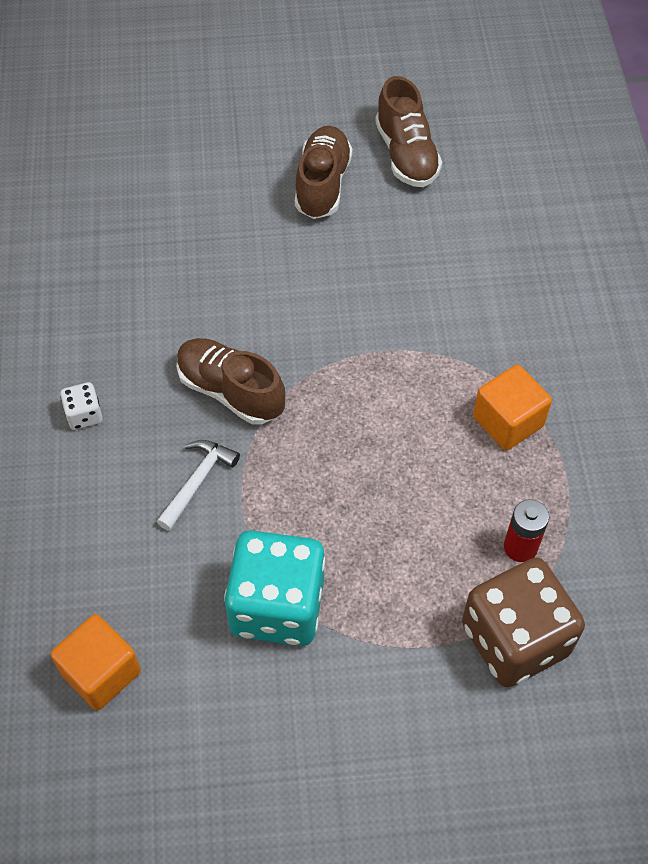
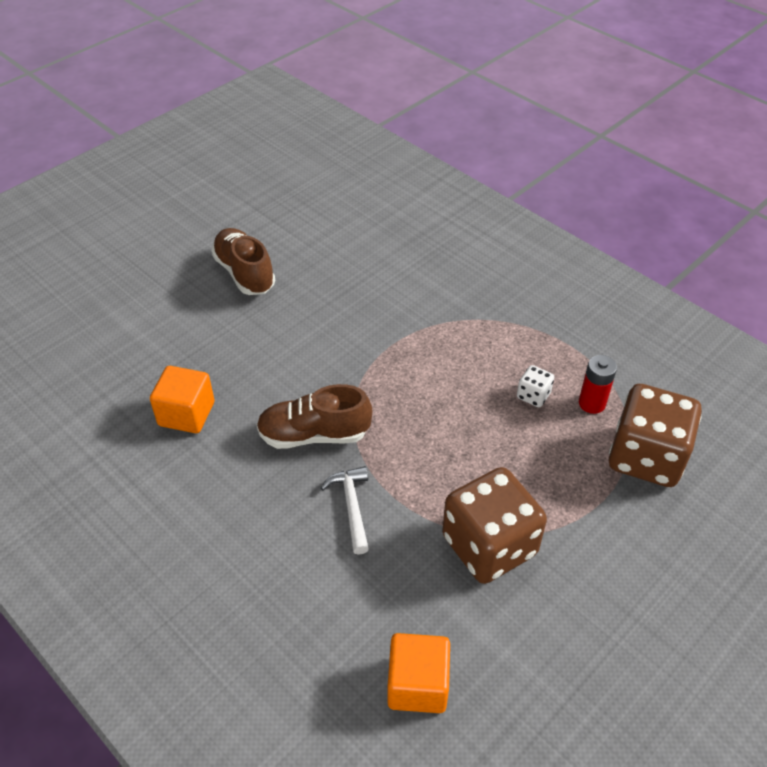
camera: 40 degrees left, 10 degrees down
white dice [60,382,103,430] -> white dice moved to [517,365,554,407]
turquoise dice [224,530,325,646] -> brown dice [442,467,547,584]
brown shoe [375,76,442,187] -> none
orange cube [473,365,552,450] -> orange cube moved to [150,366,215,433]

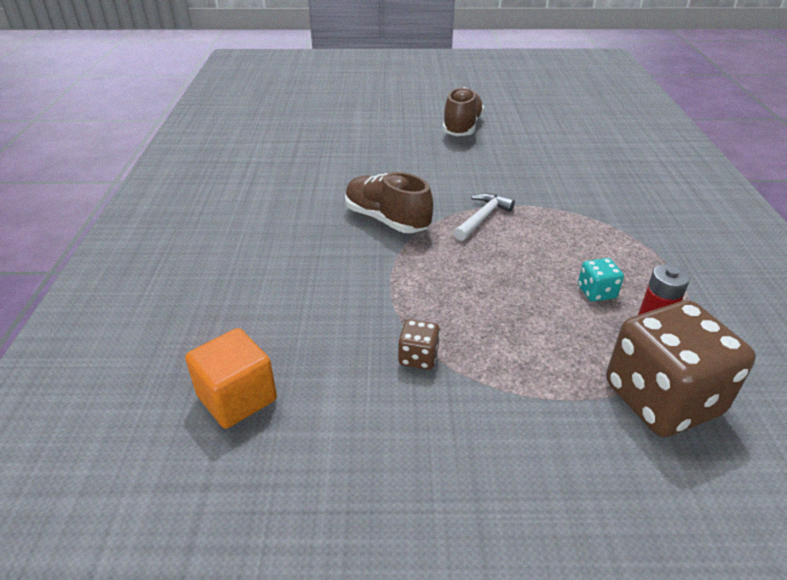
camera: 45 degrees right, 10 degrees down
orange cube [150,366,215,433] -> none
white hammer [321,466,369,555] -> white hammer moved to [454,193,515,241]
brown dice [442,467,547,584] -> brown dice [398,319,440,370], size x0.43
white dice [517,365,554,407] -> turquoise dice [578,258,624,302]

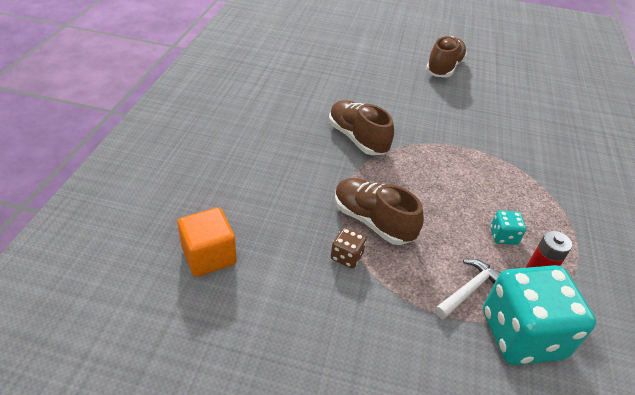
camera: 10 degrees right, 5 degrees up
white hammer [454,193,515,241] -> white hammer moved to [434,259,500,319]
brown dice [606,300,756,437] -> turquoise dice [483,265,596,365]
none -> brown shoe [335,178,424,245]

